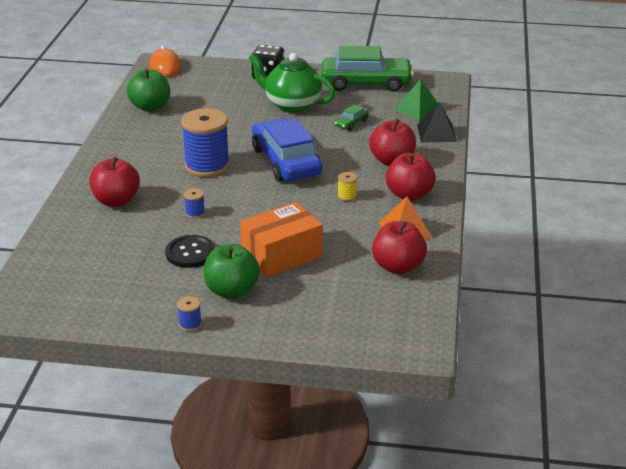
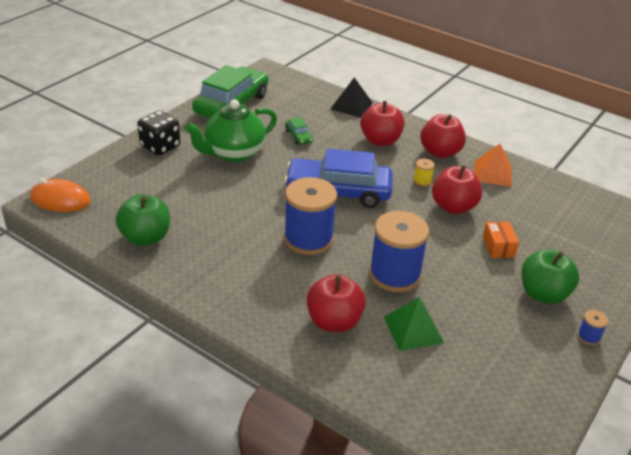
camera: 65 degrees left, 5 degrees up
black button [165,235,215,268] -> none
blue spool [184,188,205,219] -> blue spool [369,211,429,292], size x2.43
orange box [240,202,323,278] -> orange box [483,222,519,258], size x0.51
red apple [372,221,427,274] -> red apple moved to [432,165,482,214]
green pyramid [395,79,438,121] -> green pyramid moved to [384,297,444,351]

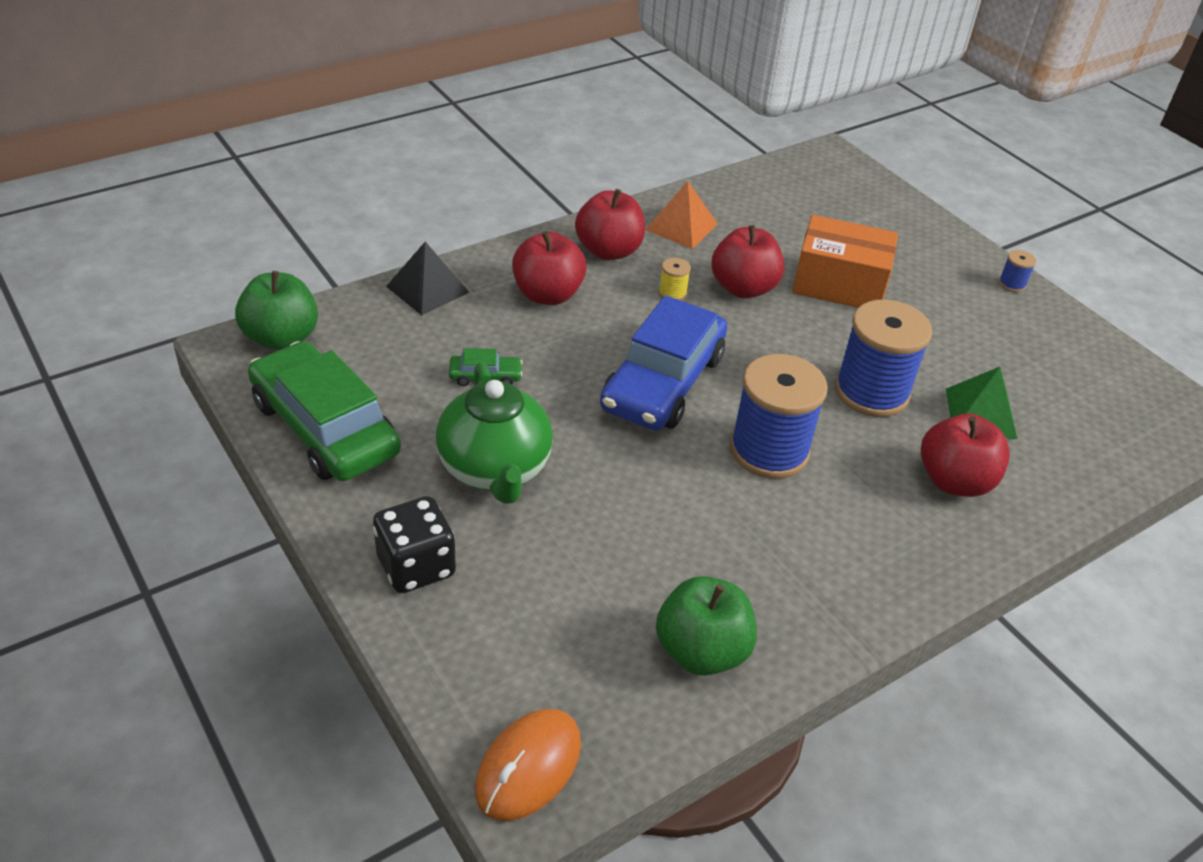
camera: 70 degrees left, 5 degrees up
orange box [483,222,519,258] -> orange box [792,215,898,308], size x1.95
green apple [521,249,579,304] -> green apple moved to [235,271,318,350]

